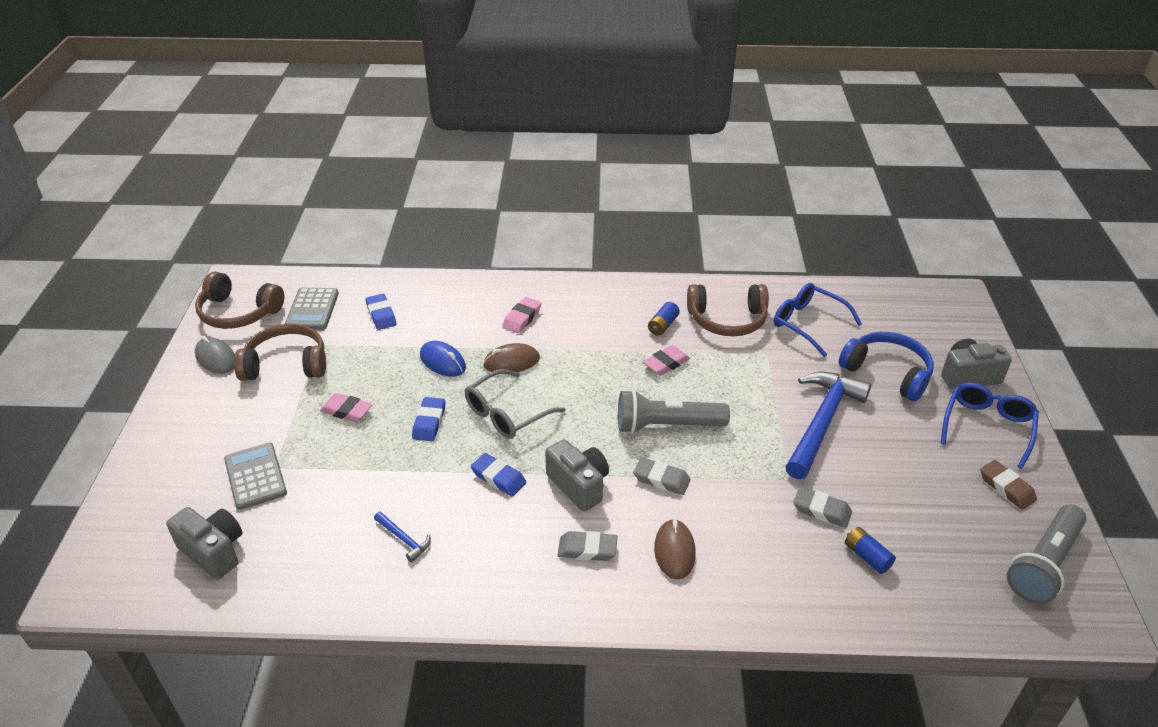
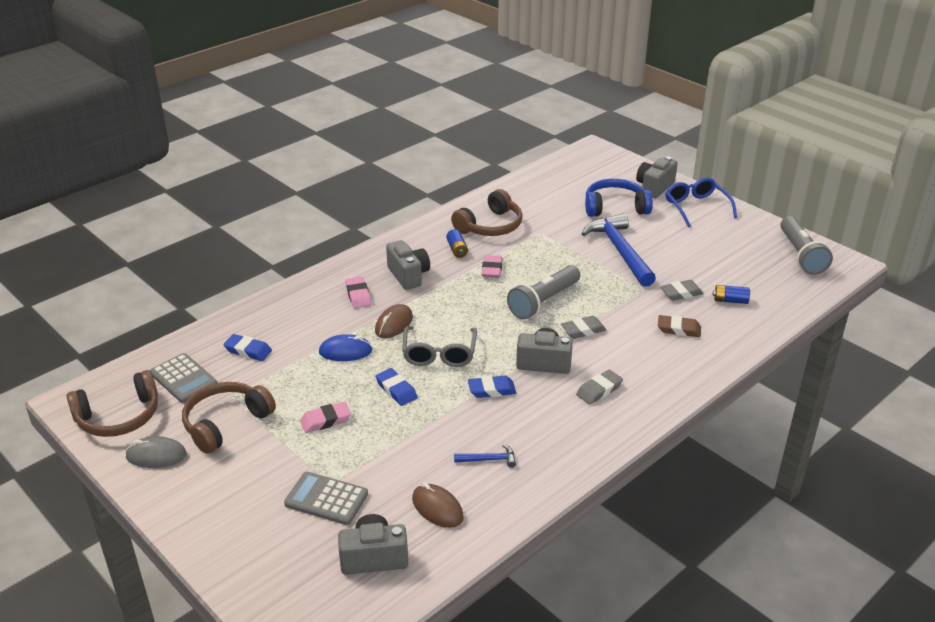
camera: 45 degrees left, 5 degrees down
brown mouse [654,519,696,580] -> brown mouse moved to [412,483,464,528]
blue glasses [774,283,862,357] -> none
brown eraser [980,460,1037,510] -> brown eraser moved to [658,315,701,337]
none -> grey camera [386,240,430,290]

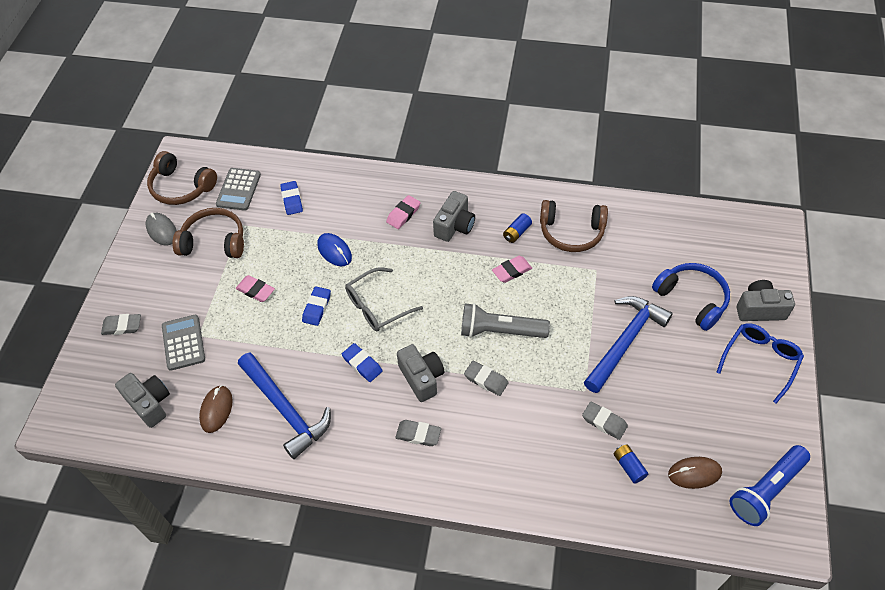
camera: 55 degrees right, 20 degrees up
brown mouse [375,304,413,338] -> brown mouse moved to [668,457,722,489]
blue hammer [454,444,516,468] -> blue hammer [238,353,331,459], size x2.39
brown eraser [658,315,701,337] -> none
grey flashlight [780,216,833,275] -> blue flashlight [730,445,810,526]
none -> grey eraser [101,314,141,335]

